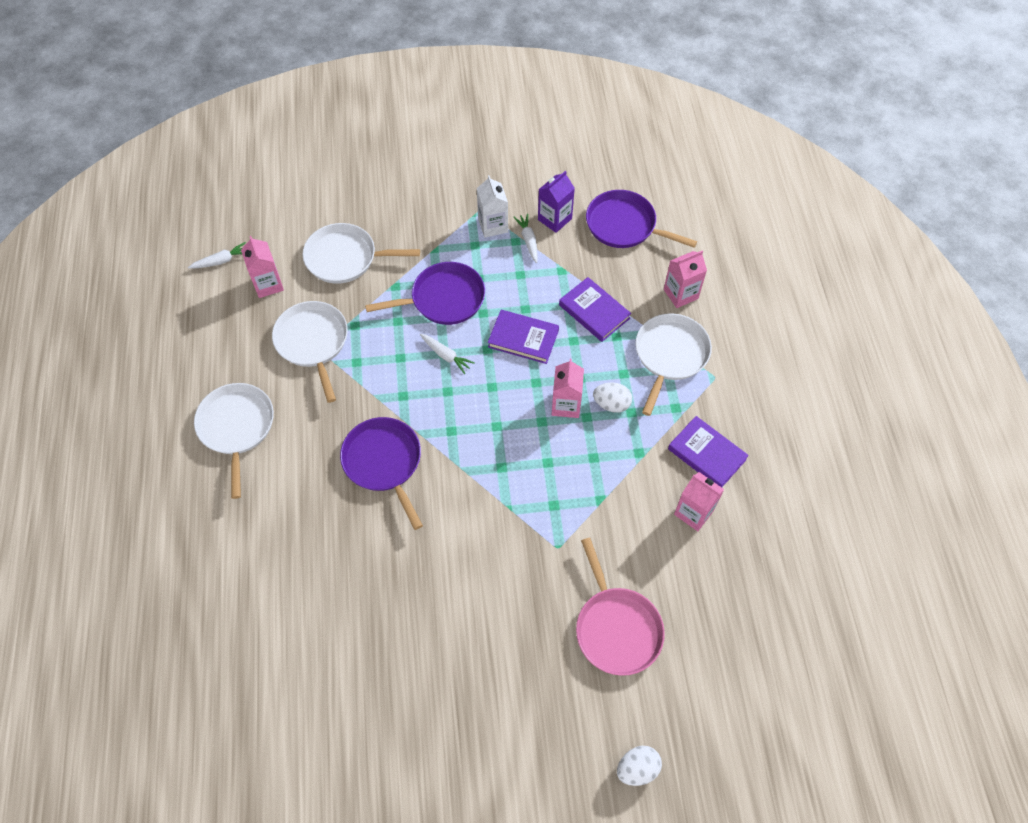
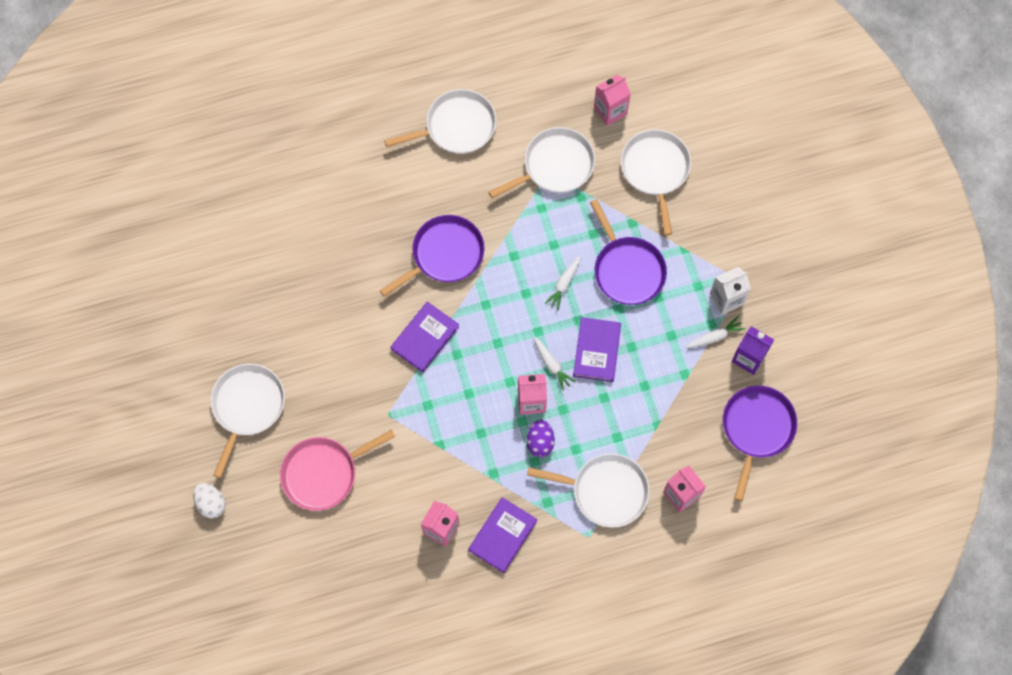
camera: 80 degrees right, 10 degrees up
white carrot [188,242,246,269] -> white carrot moved to [533,337,576,391]
purple book [559,277,631,342] -> purple book moved to [391,302,459,373]
white egg [593,383,632,413] -> purple egg [527,420,555,457]
none -> white pan [211,364,285,478]

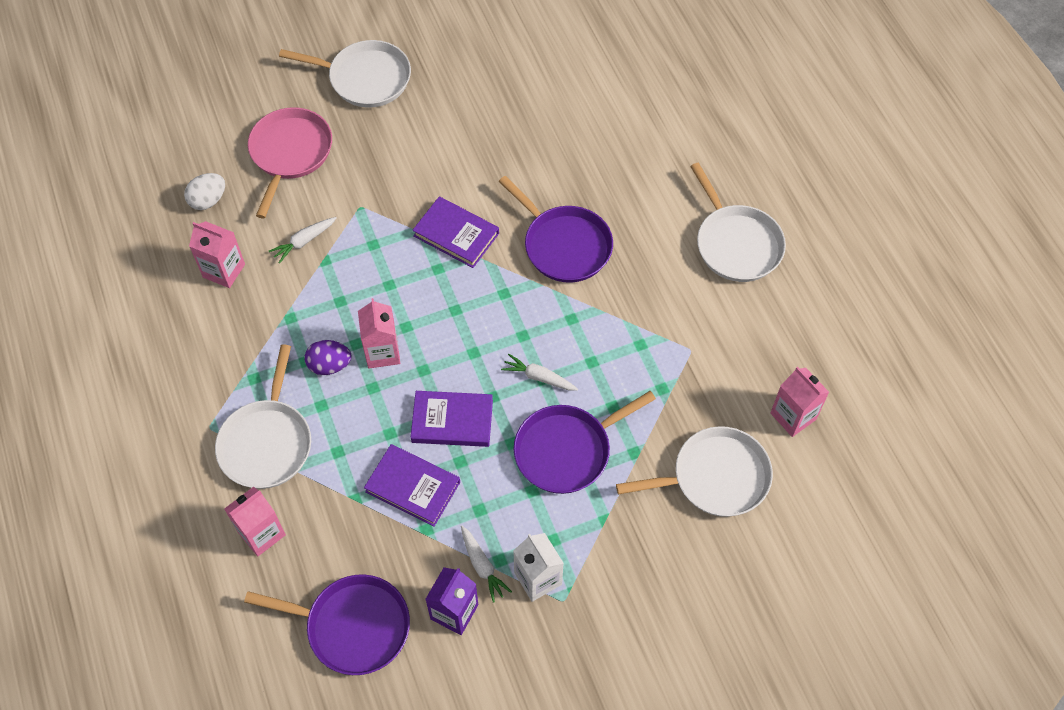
camera: 85 degrees right, 10 degrees down
white egg [193,483,225,518] -> white egg moved to [184,173,225,210]
pink pan [280,429,395,511] -> pink pan turned 45 degrees clockwise [248,107,332,218]
purple book [469,497,537,573] -> purple book moved to [364,444,460,527]
white pan [489,127,595,199] -> none
white carrot [533,337,576,391] -> white carrot moved to [269,217,336,264]

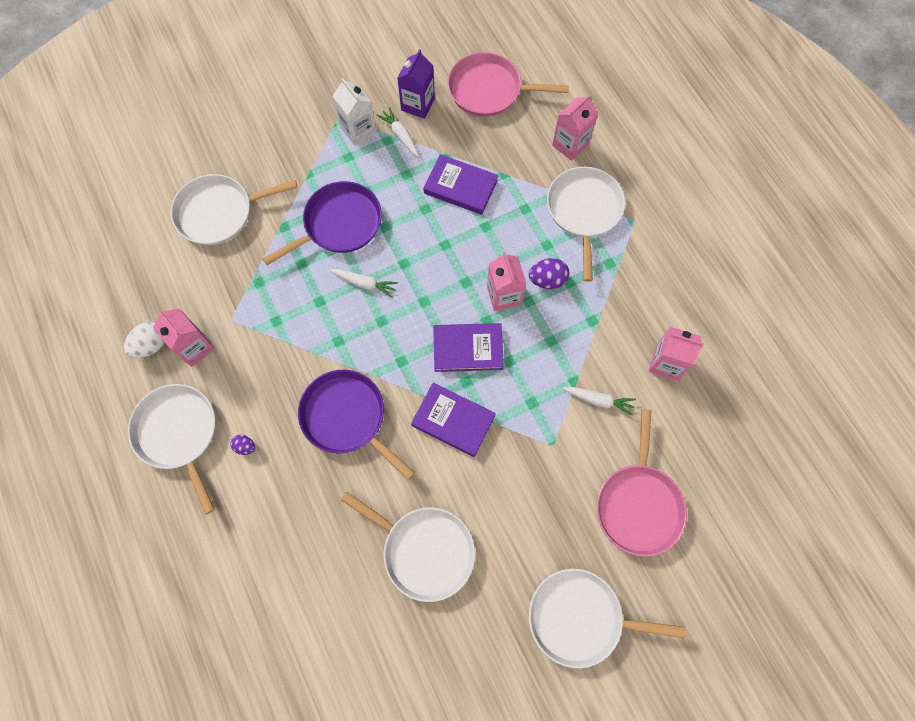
camera: 175 degrees right, 10 degrees up
white egg [184,173,225,210] -> white egg moved to [124,322,164,358]
purple pan [244,574,410,675] -> pink pan [448,52,569,117]
white carrot [269,217,336,264] -> white carrot turned 60 degrees clockwise [563,387,636,416]
purple book [411,391,493,447] -> purple book moved to [433,323,504,372]
pink carton [770,367,829,437] -> pink carton moved to [153,308,215,367]
none -> purple egg [230,435,255,455]
none -> white pan [341,492,475,602]

